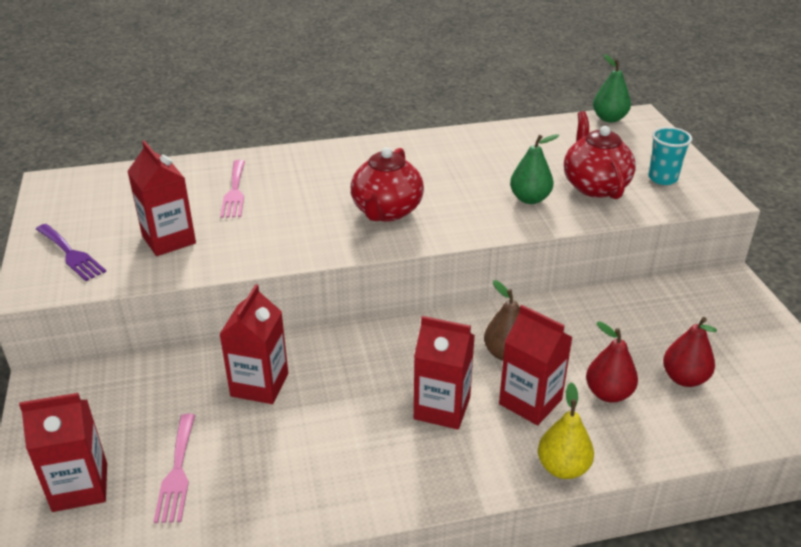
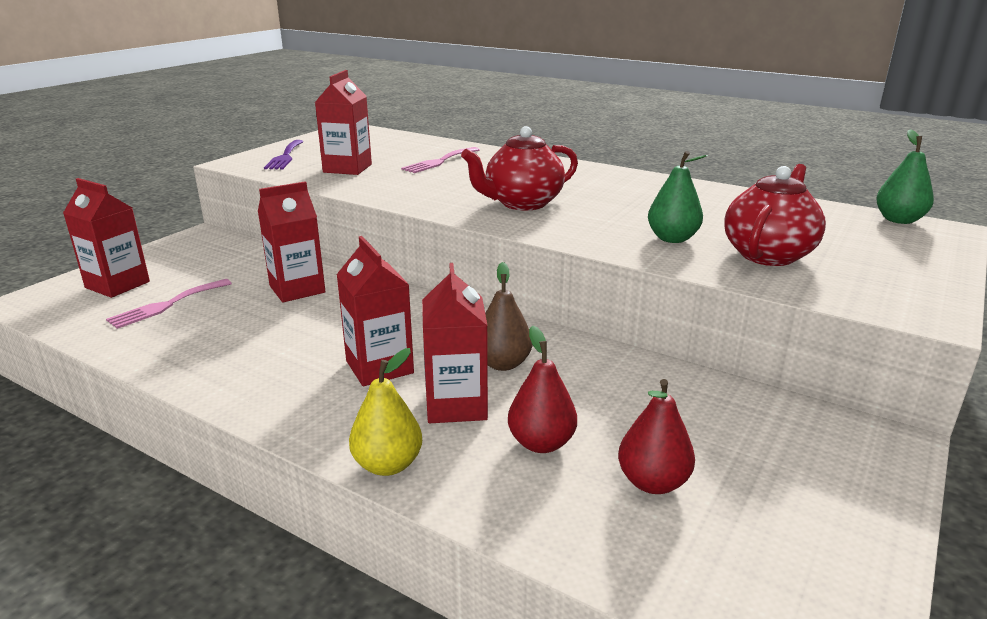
camera: 45 degrees right, 10 degrees down
turquoise cup [648,127,692,185] -> none

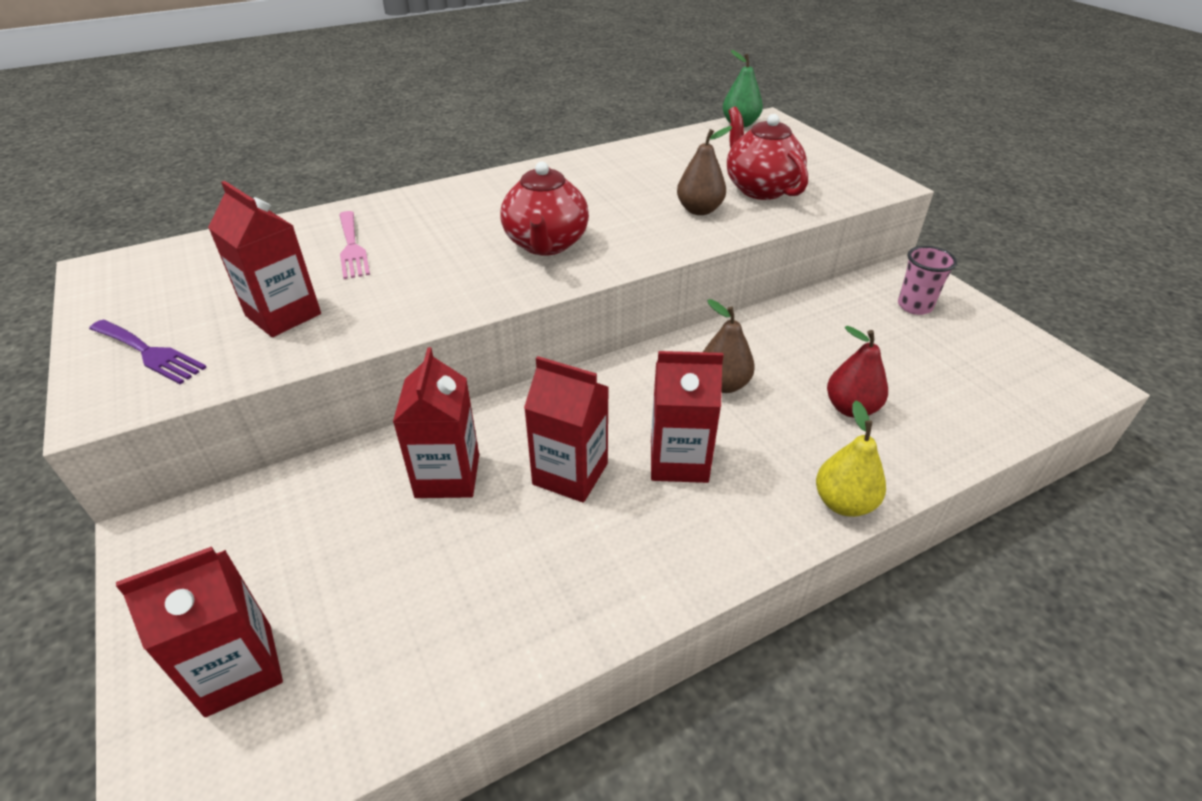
camera: 60 degrees left, 15 degrees up
pink fork [106,279,232,329] -> none
red carton [422,263,488,423] -> red carton moved to [524,356,609,503]
red pear [618,379,695,494] -> none
green pear [648,151,708,243] -> brown pear [677,126,732,215]
none -> pink cup [898,246,957,315]

